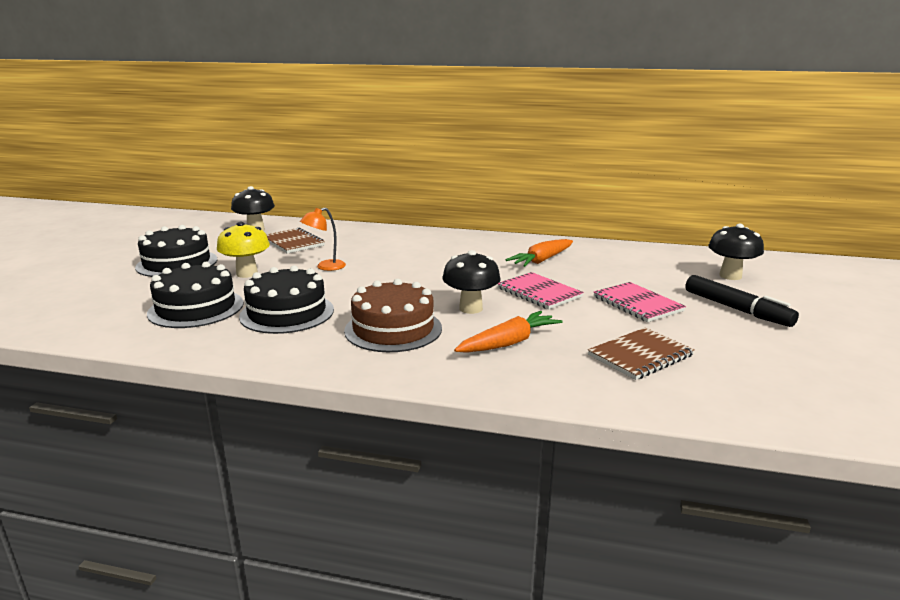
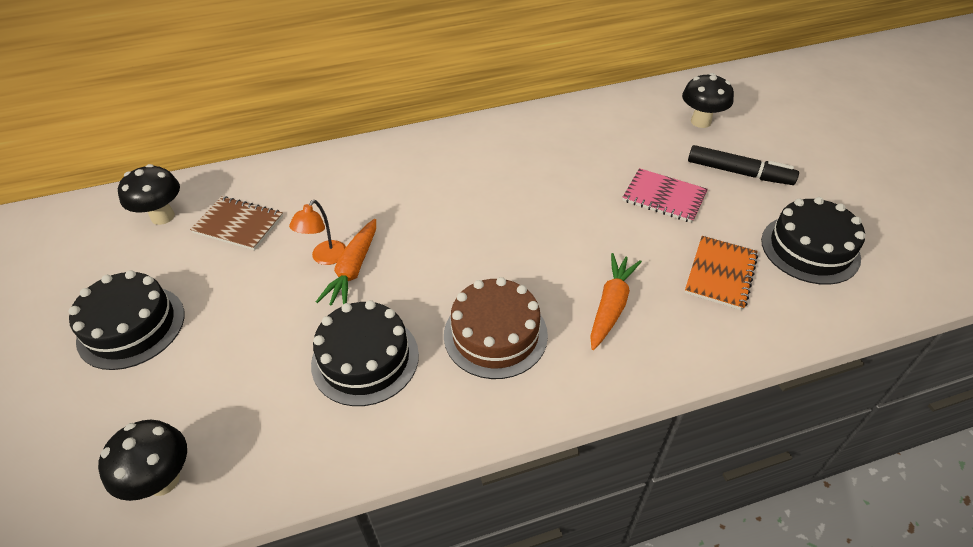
camera: 30 degrees left, 25 degrees up
black cake [147,262,244,328] -> black cake moved to [761,197,865,285]
yellow mushroom [217,222,270,278] -> none
black mushroom [442,250,501,314] -> black mushroom moved to [98,420,187,501]
pink notebook [498,272,584,310] -> none
orange carrot [506,239,573,267] -> orange carrot moved to [316,219,376,306]
brown notebook [588,327,695,380] -> orange notebook [685,236,758,310]

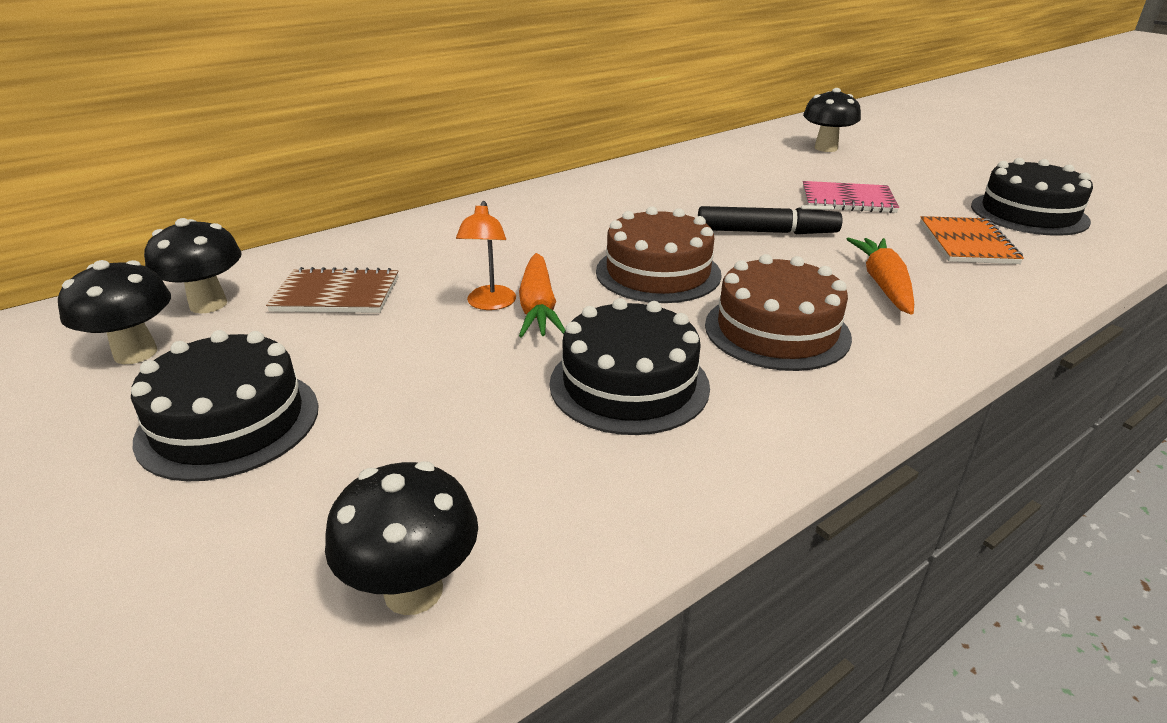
camera: 20 degrees left, 15 degrees down
black marker [688,145,799,185] -> black marker moved to [698,205,843,234]
none -> black mushroom [58,260,171,364]
none -> brown cake [596,206,722,303]

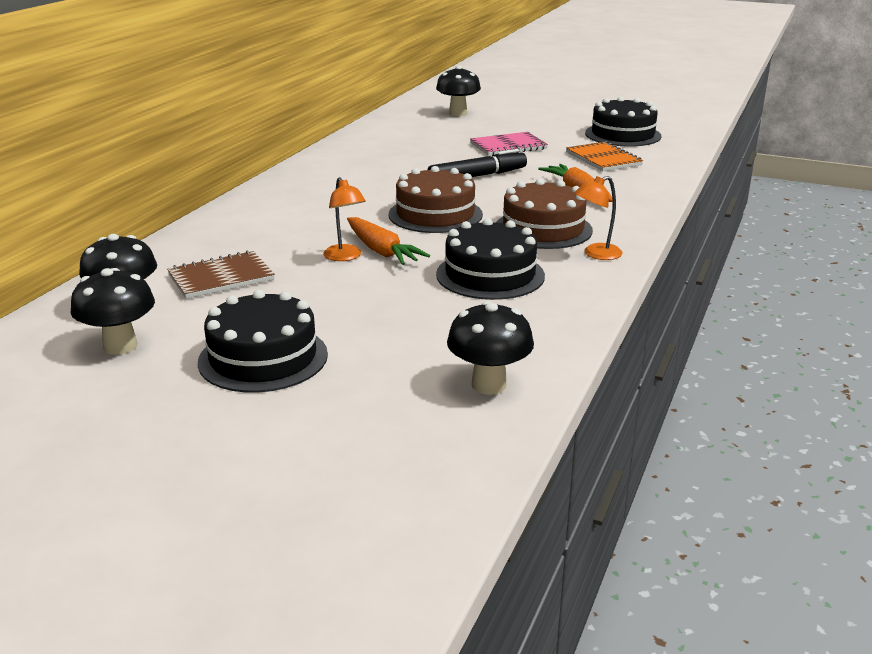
camera: 30 degrees left, 5 degrees down
none -> orange lamp [574,176,623,260]

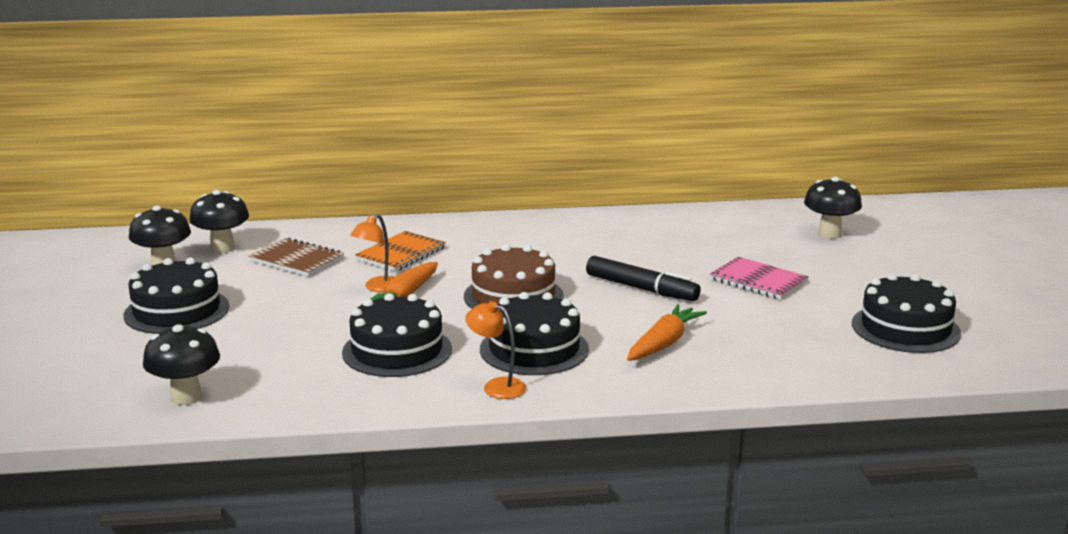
camera: 60 degrees right, 5 degrees down
brown cake [496,178,593,249] -> black cake [480,292,589,375]
orange notebook [566,141,643,171] -> orange notebook moved to [355,231,446,272]

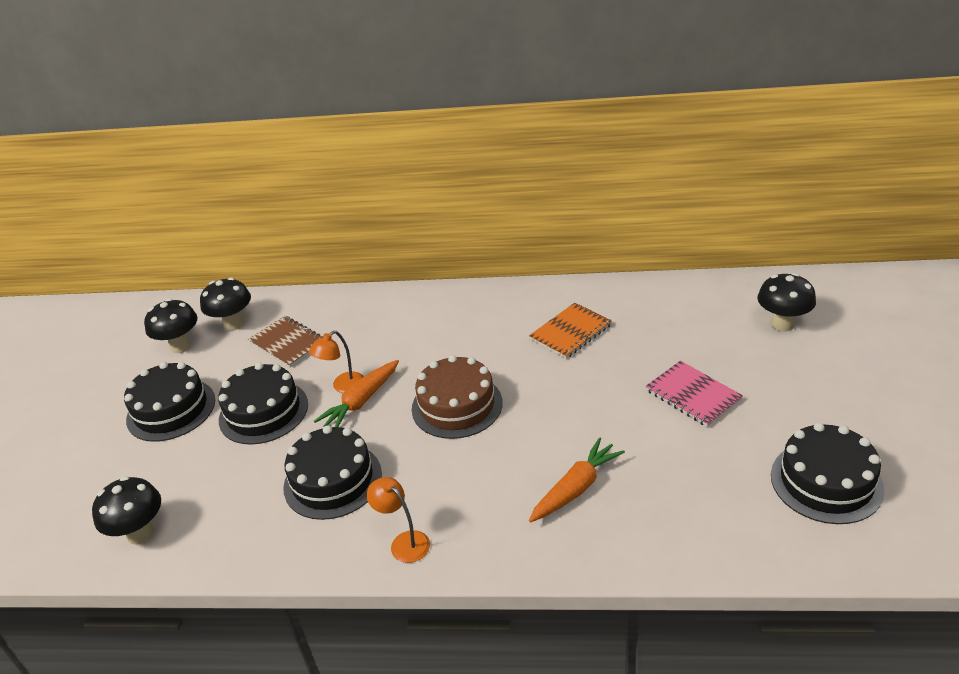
camera: 15 degrees right, 15 degrees up
orange notebook [355,231,446,272] -> orange notebook moved to [529,303,612,359]
black cake [480,292,589,375] -> black cake moved to [218,363,308,445]
black marker [586,256,701,301] -> none

